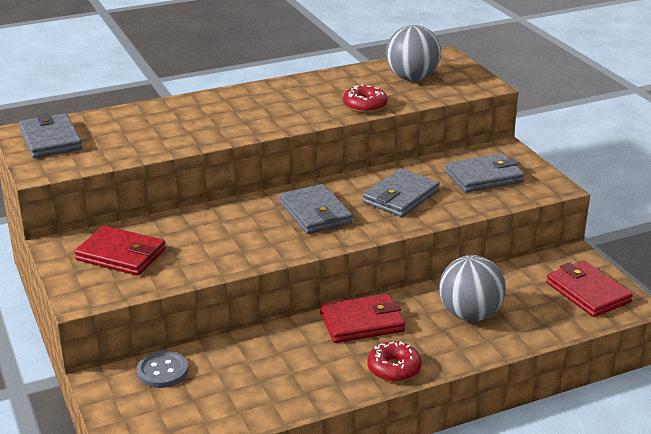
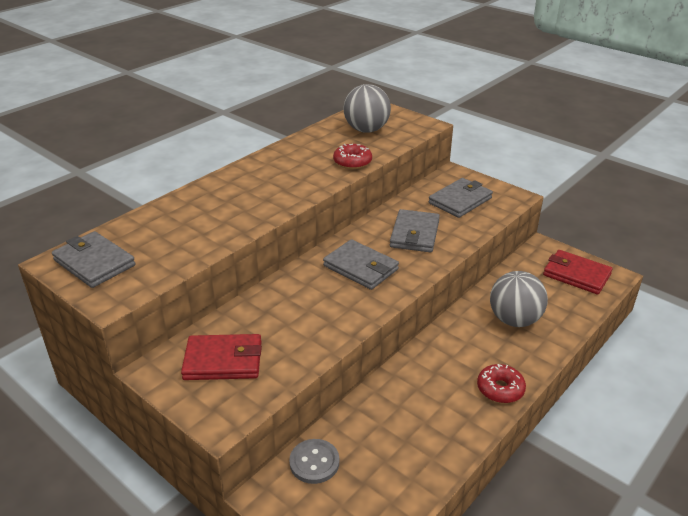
camera: 25 degrees left, 5 degrees up
red wallet [320,294,405,343] -> none

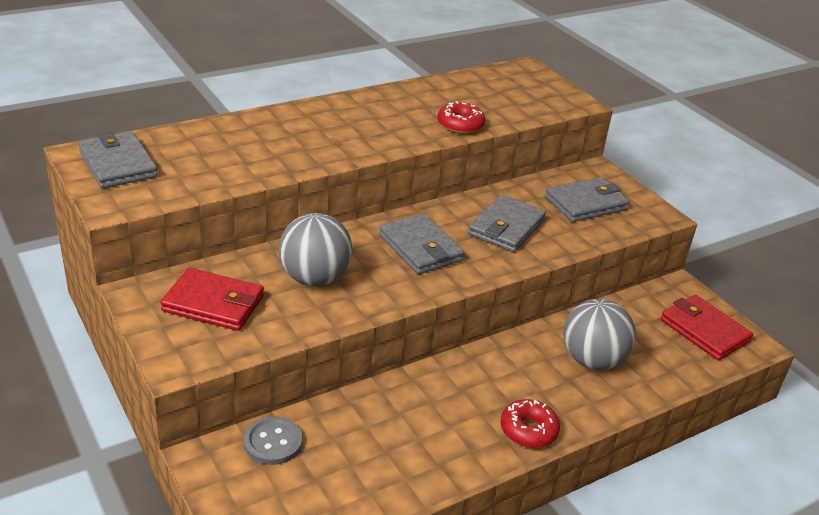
camera: 15 degrees right, 0 degrees up
grey ball [344,84,391,133] -> grey ball moved to [279,213,353,287]

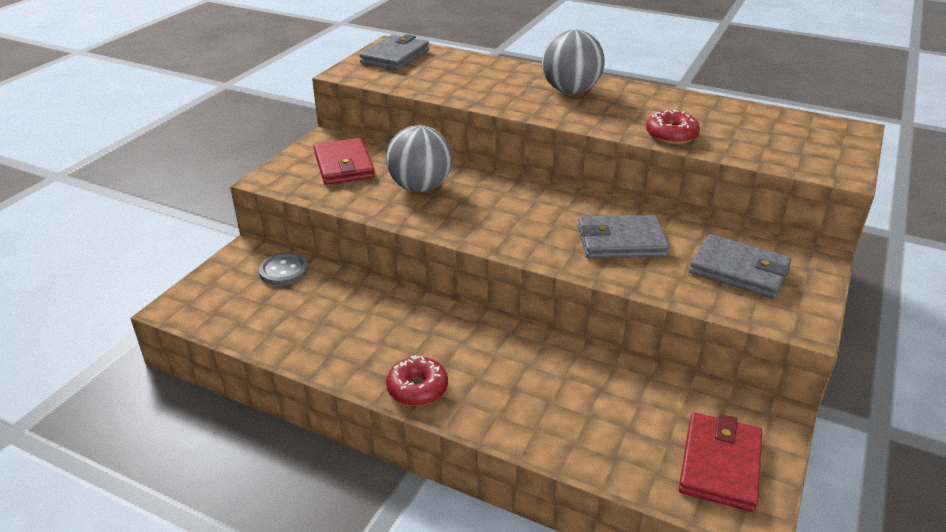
camera: 60 degrees right, 0 degrees up
grey wallet [379,213,464,274] -> none
grey ball [563,299,636,370] -> grey ball moved to [542,30,605,94]

